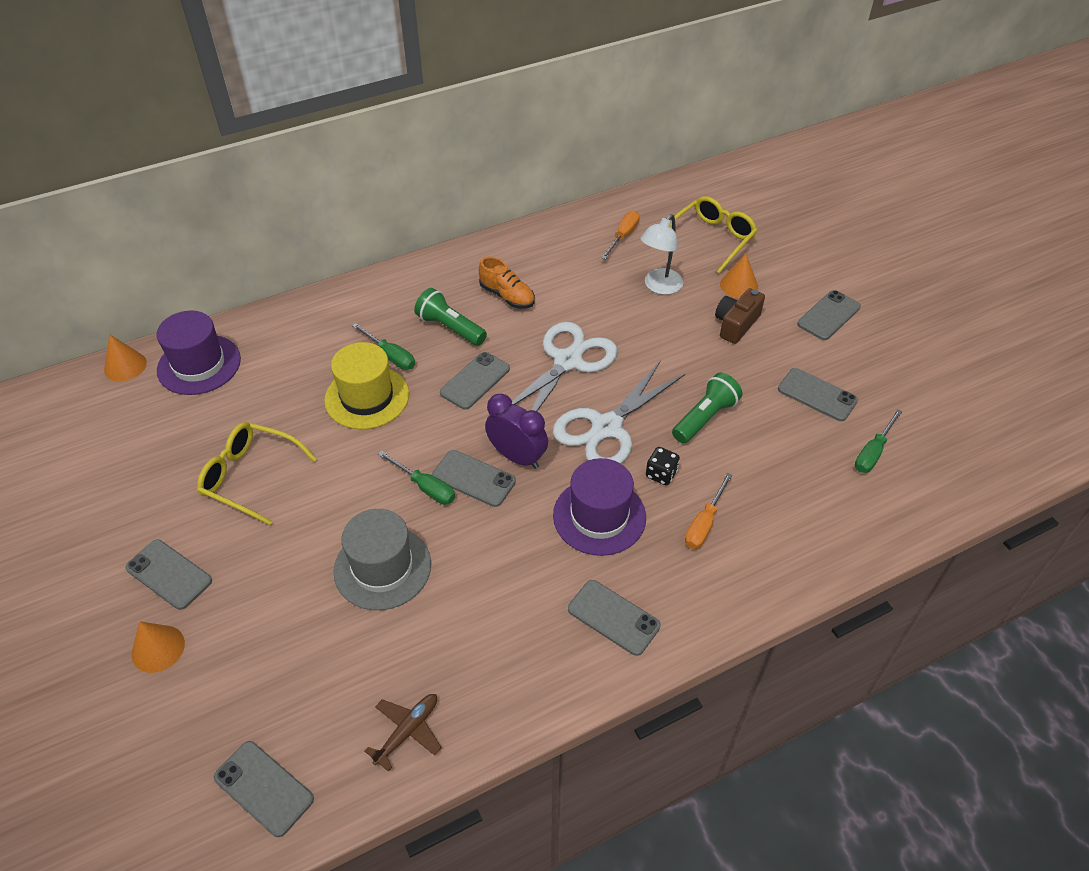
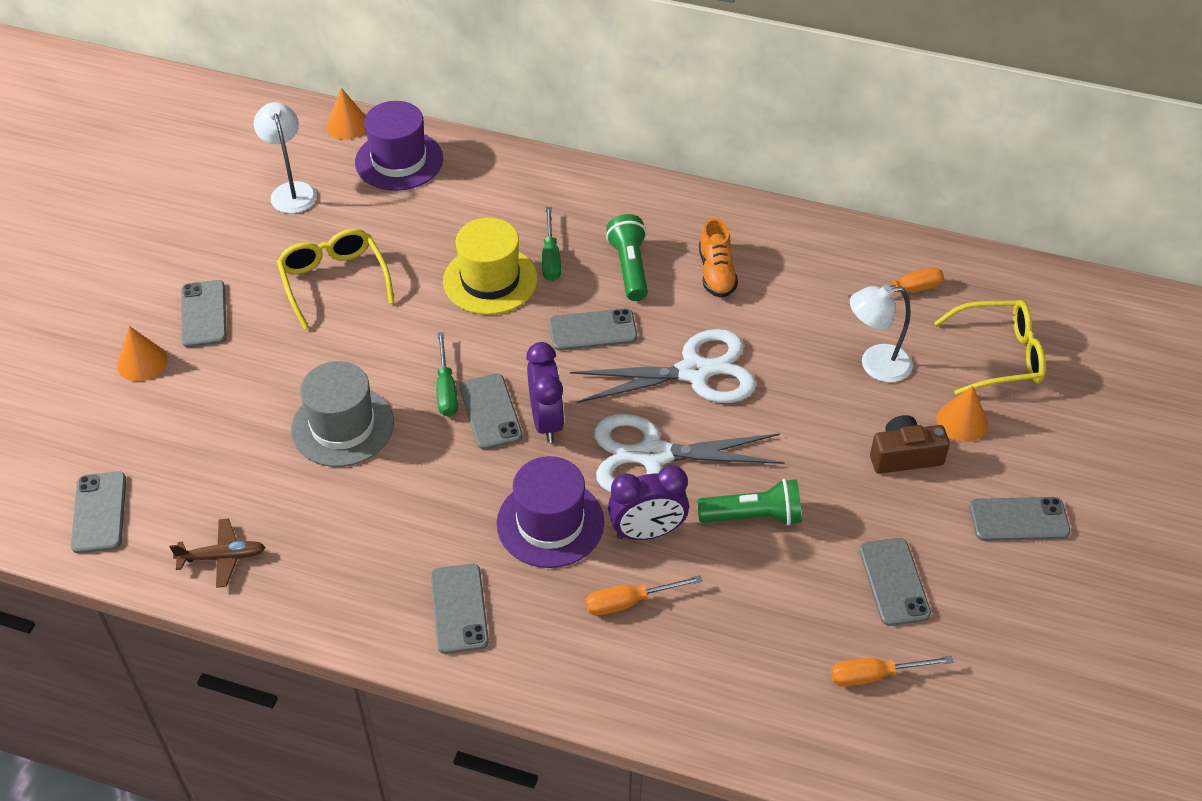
camera: 45 degrees right, 0 degrees up
black dice [646,447,680,485] -> purple clock [608,466,689,540]
green screwdriver [855,409,902,473] -> orange screwdriver [831,656,953,687]
none -> white lamp [254,102,317,213]

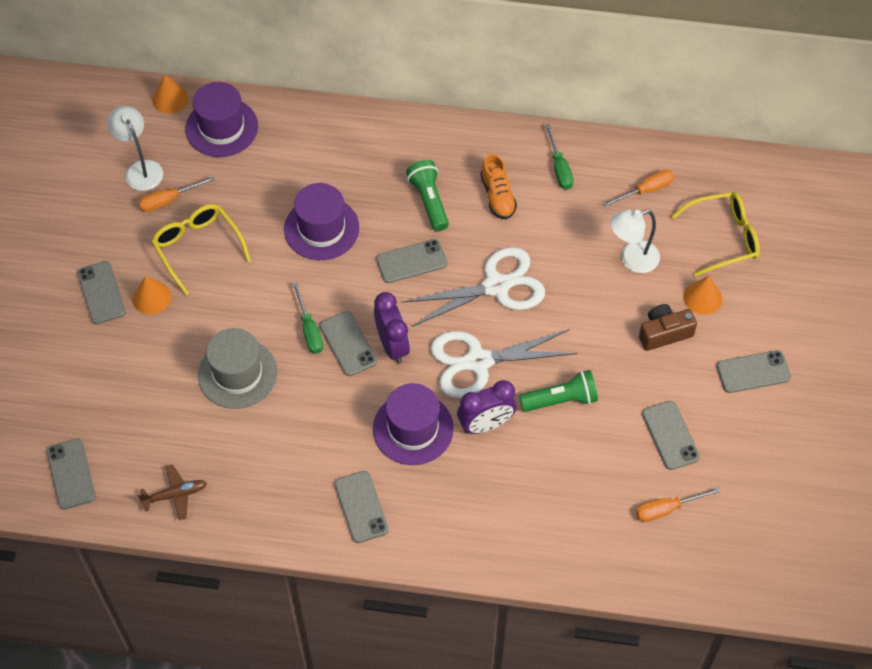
camera: 10 degrees left, 10 degrees up
orange cone [117,326,167,381] -> orange cone moved to [133,276,171,315]
yellow hat [443,218,538,315] -> purple hat [284,183,359,260]
green screwdriver [542,207,561,281] -> green screwdriver moved to [545,124,574,190]
orange screwdriver [586,575,702,616] -> orange screwdriver moved to [138,176,215,212]

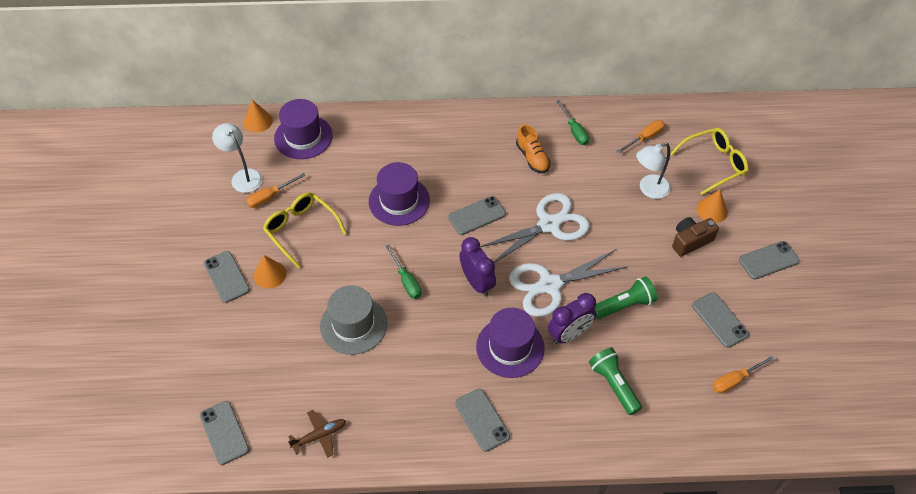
camera: 10 degrees left, 5 degrees down
grey phone [320,311,377,376] -> none
green flashlight [406,160,449,231] -> green flashlight moved to [589,348,642,415]

